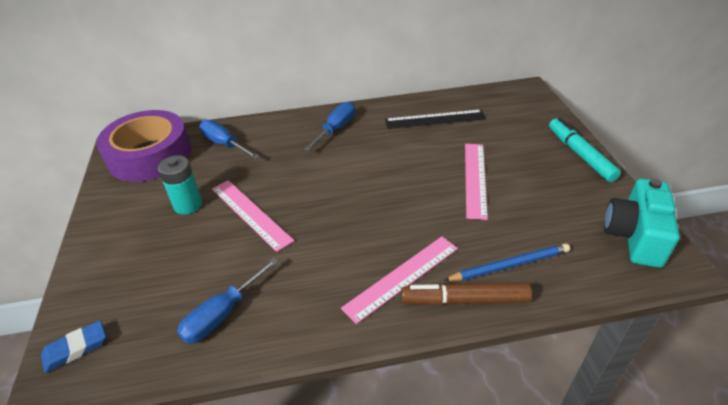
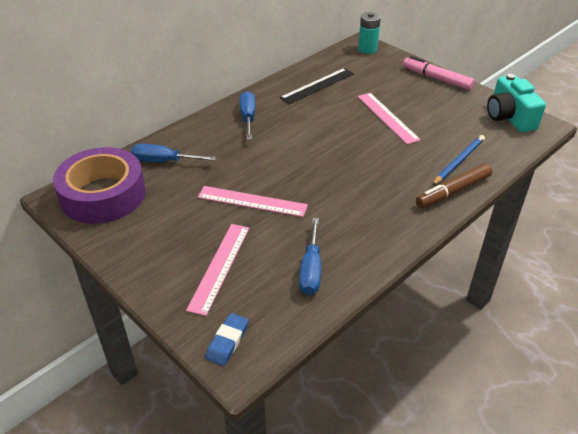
camera: 35 degrees left, 0 degrees up
turquoise battery [158,155,202,214] -> turquoise battery moved to [358,12,381,54]
pink ruler [341,236,458,324] -> pink ruler moved to [186,224,249,316]
turquoise marker [549,118,621,182] -> pink marker [403,56,475,90]

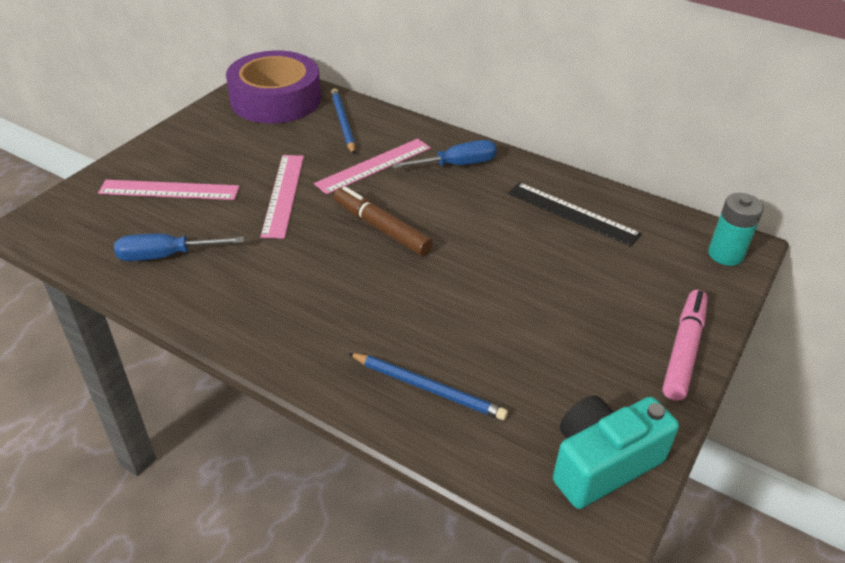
camera: 75 degrees right, 0 degrees up
blue screwdriver [131,144,216,162] -> blue pencil [331,88,355,154]
blue eraser [206,313,249,366] -> none
pink ruler [357,93,421,145] -> pink ruler moved to [314,139,431,195]
brown marker [416,163,492,208] -> brown marker moved to [334,186,433,256]

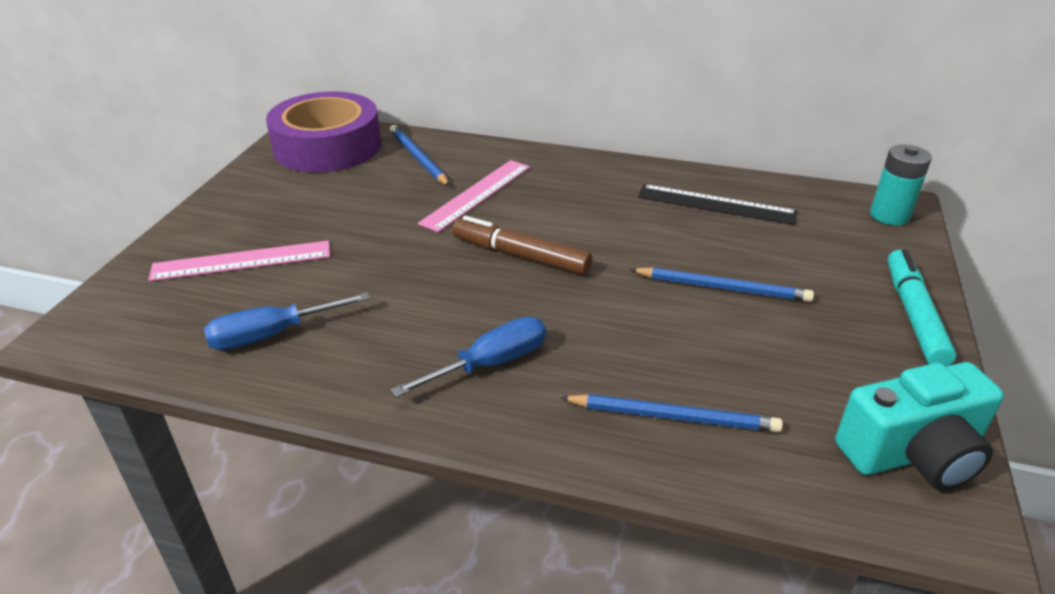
camera: 15 degrees left, 5 degrees down
pink ruler [261,155,304,239] -> none
blue screwdriver [392,140,497,169] -> blue screwdriver moved to [391,317,546,397]
turquoise camera [553,395,679,509] -> turquoise camera turned 150 degrees counterclockwise [835,362,1004,491]
pink marker [663,290,708,401] -> turquoise marker [888,249,956,367]
none -> blue pencil [630,267,814,302]

